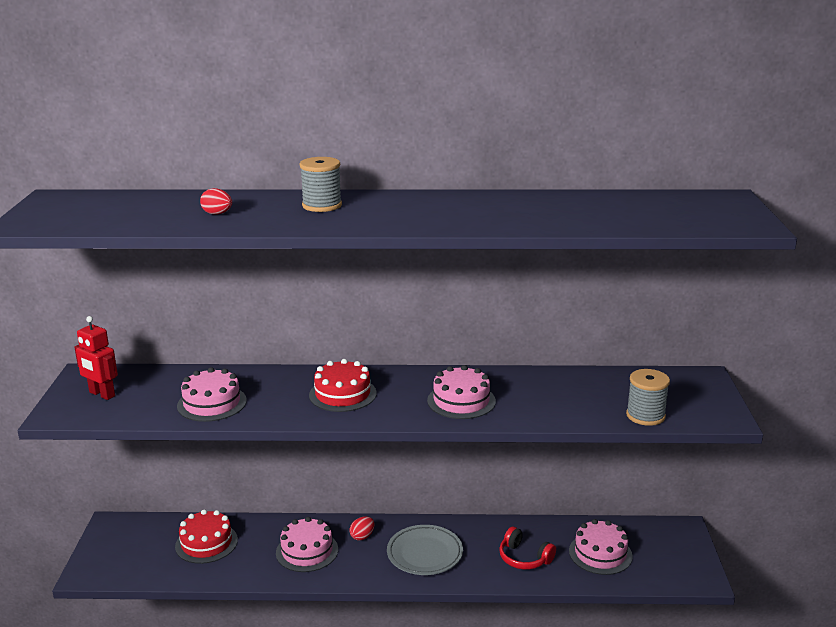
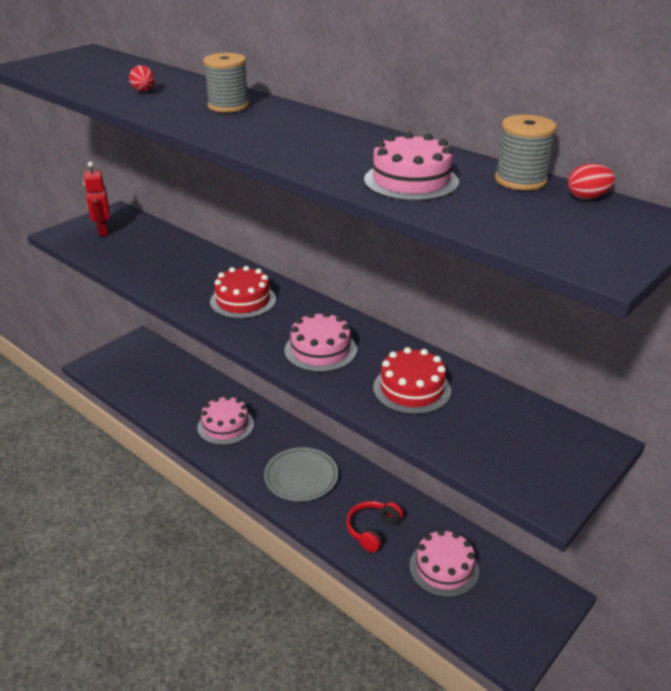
camera: 40 degrees right, 10 degrees up
red cake [175,509,238,564] -> red cake moved to [373,347,451,415]
pink cake [177,367,247,422] -> pink cake moved to [364,132,459,201]
red egg [350,516,374,541] -> red egg moved to [568,164,615,199]
red headphones [499,527,556,569] -> red headphones turned 45 degrees clockwise [346,501,403,552]
grey spool [626,369,670,426] -> grey spool moved to [495,115,557,190]

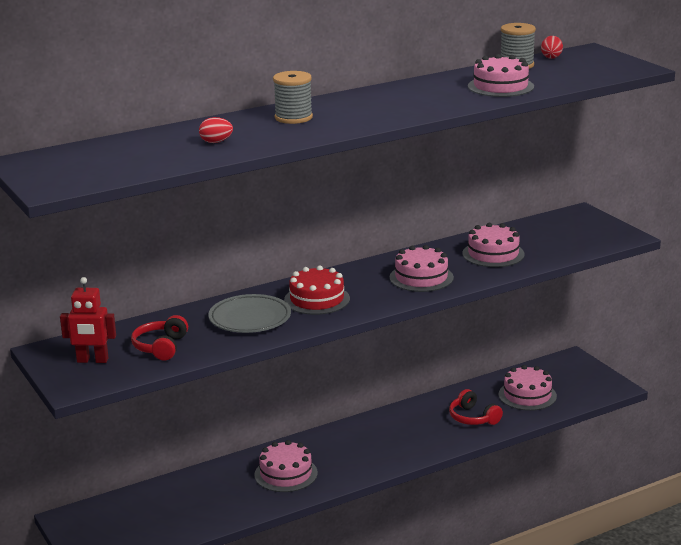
camera: 70 degrees left, 10 degrees down
grey plate [264,447,338,501] -> grey plate moved to [208,294,291,333]
red cake [373,347,451,415] -> pink cake [462,223,525,267]
none -> red headphones [131,315,188,361]

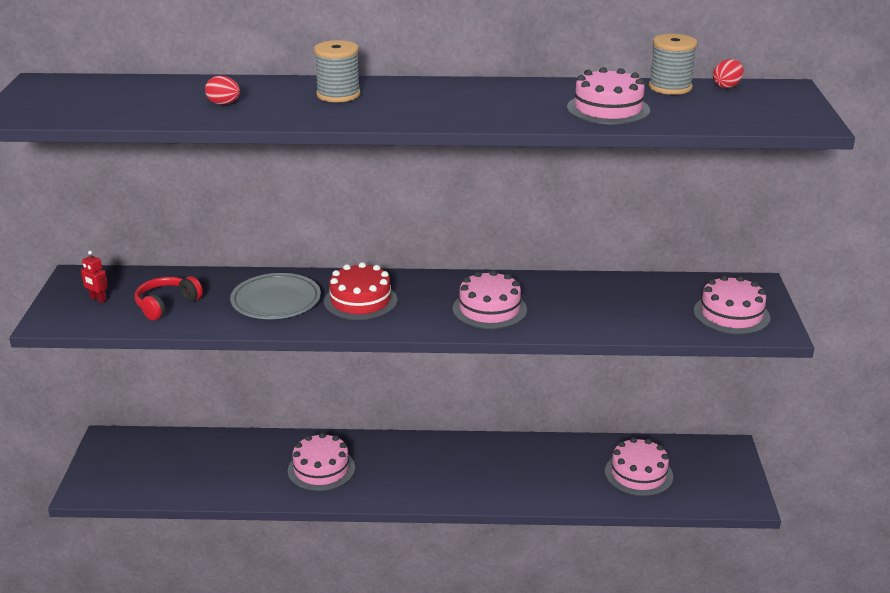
camera: 30 degrees right, 5 degrees up
red robot [60,277,116,363] -> red robot [80,251,108,303], size x0.58
red headphones [449,389,503,425] -> none
pink cake [462,223,525,267] -> pink cake moved to [694,275,770,334]

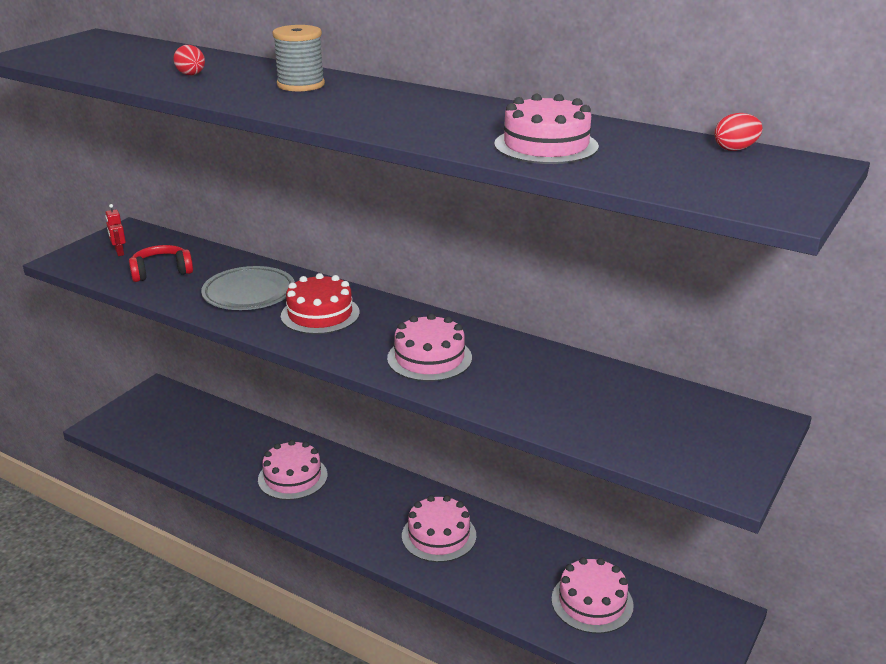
camera: 30 degrees right, 0 degrees up
grey spool [649,34,697,95] -> none
pink cake [694,275,770,334] -> pink cake moved to [402,495,476,562]

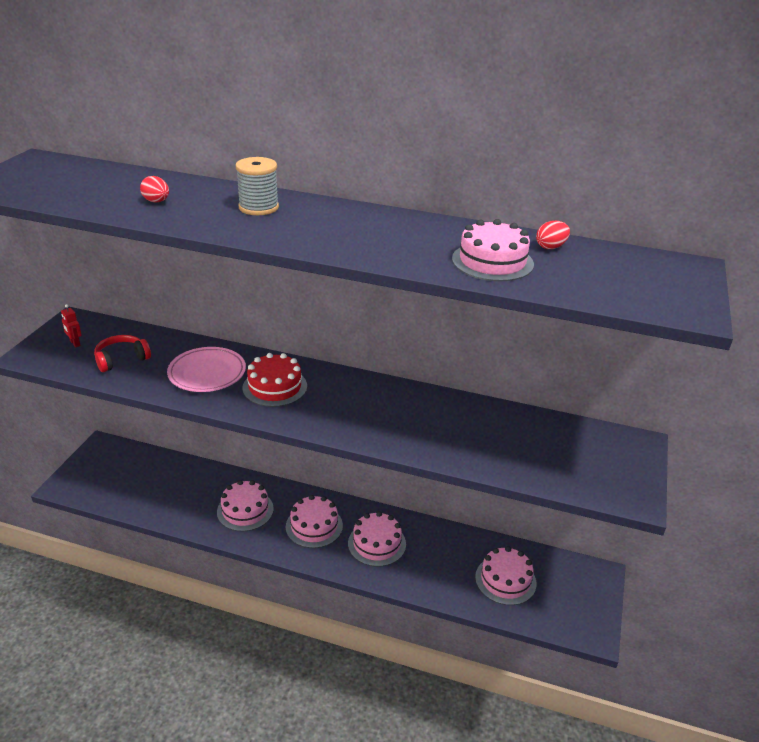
camera: 15 degrees left, 5 degrees up
grey plate [201,266,295,310] -> pink plate [167,347,246,392]
pink cake [387,313,472,382] -> pink cake moved to [286,495,343,548]
red egg [715,113,762,151] -> red egg moved to [536,221,570,249]

